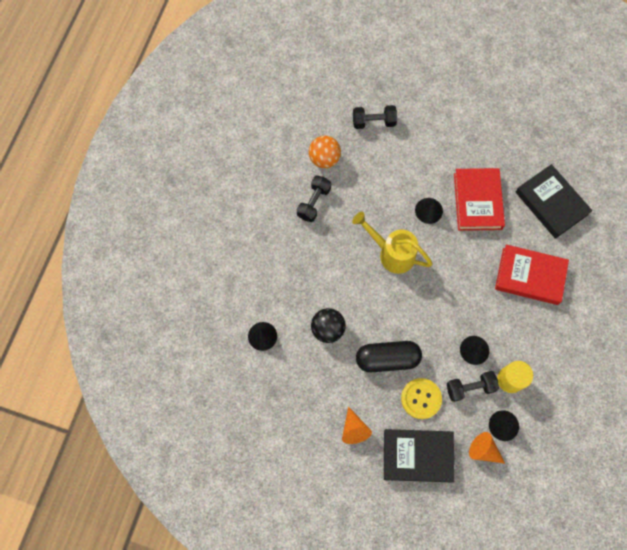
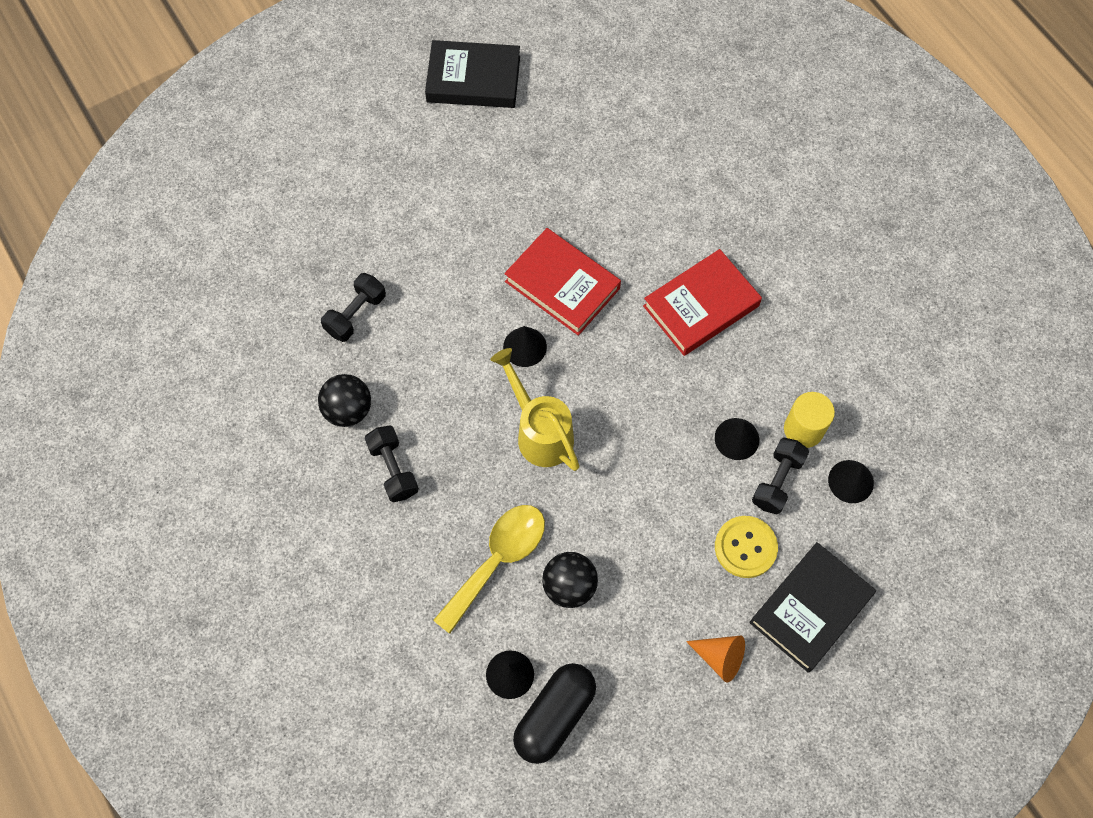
camera: 50 degrees left, 5 degrees down
orange ball [309,136,341,168] -> black ball [318,374,371,427]
yellow watering can [352,212,433,274] -> yellow watering can turned 75 degrees clockwise [490,348,580,471]
black capsule [356,341,422,372] -> black capsule moved to [513,663,596,764]
orange cone [469,432,505,463] -> none
black book [516,164,593,239] -> black book moved to [425,40,520,108]
none -> yellow spoon [433,505,545,634]

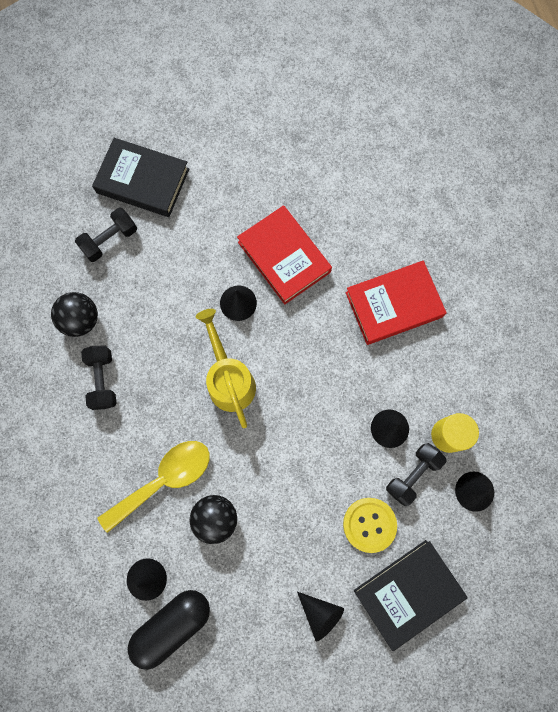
camera: 15 degrees right, 10 degrees up
black book [425,40,520,108] -> black book moved to [92,138,189,217]
orange cone [686,636,745,683] -> black cone [297,592,344,641]

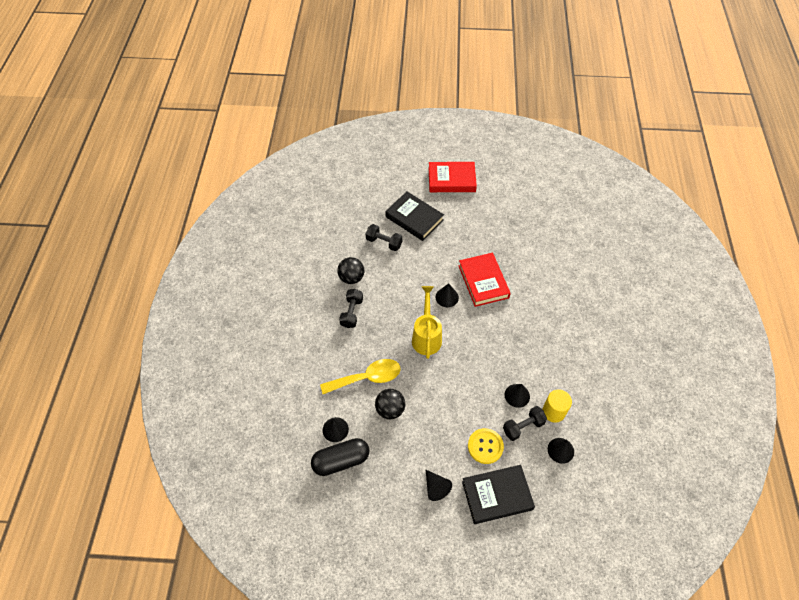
camera: 20 degrees right, 20 degrees down
black dumbbell [75,208,137,262] -> black dumbbell turned 45 degrees clockwise [366,224,403,251]
red book [345,260,447,345] -> red book moved to [429,162,477,192]

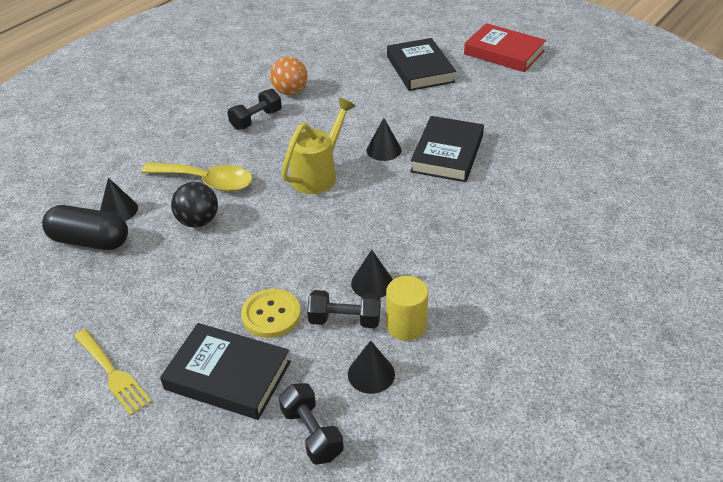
camera: 35 degrees right, 15 degrees down
black ball [337,257,364,284] -> orange ball [270,57,308,95]
black dumbbell [366,224,403,251] -> black dumbbell moved to [279,383,344,465]
black cone [426,470,452,501] -> none
red book [459,253,511,307] -> black book [410,116,484,182]
none -> yellow fork [74,329,152,415]

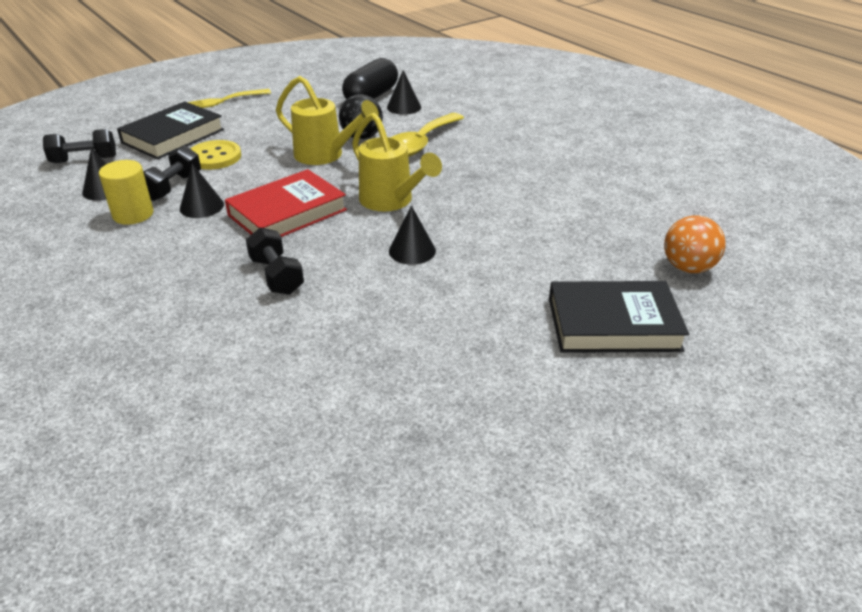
camera: 105 degrees right, 5 degrees down
black dumbbell [227,89,282,130] -> black dumbbell moved to [246,227,304,295]
orange ball [270,57,308,95] -> orange ball moved to [664,215,726,273]
black book [410,116,484,182] -> none
red book [464,23,546,72] -> red book moved to [225,169,347,237]
none -> yellow watering can [276,76,379,165]

